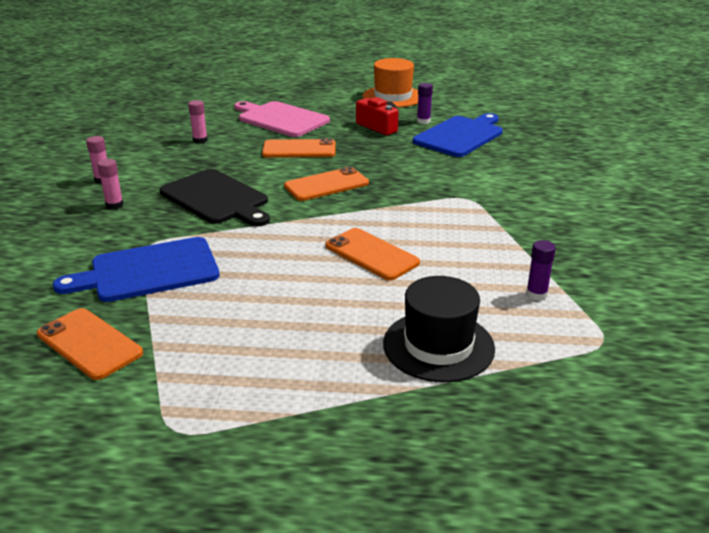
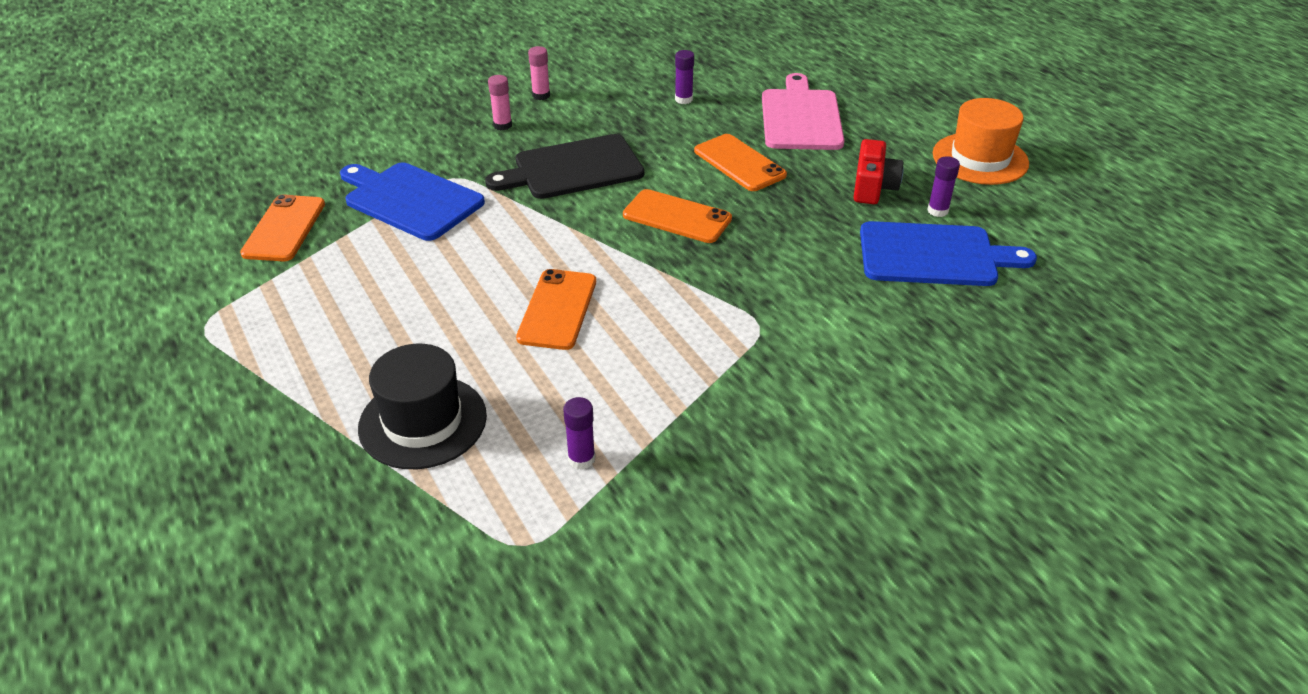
camera: 55 degrees right, 10 degrees up
black cutting board [159,169,270,227] -> black cutting board turned 60 degrees clockwise [485,134,644,199]
pink glue stick [188,100,208,144] -> purple glue stick [675,50,694,104]

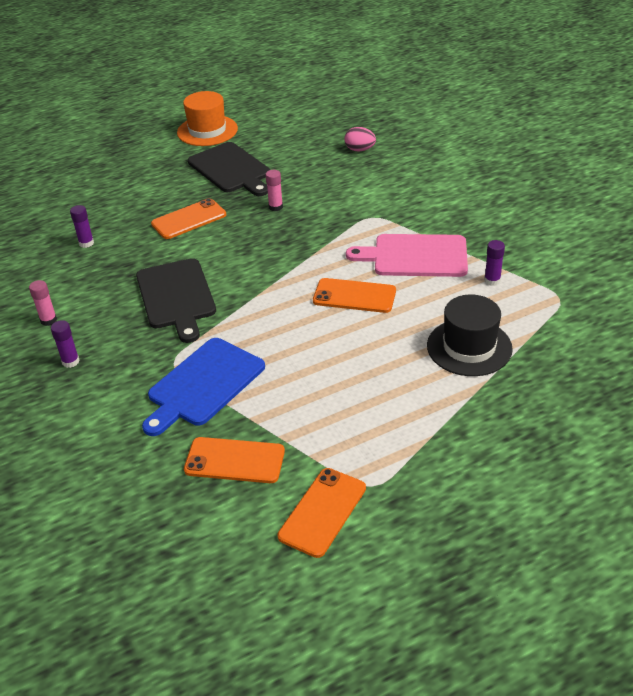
camera: 85 degrees left, 0 degrees up
pink glue stick [488,75,512,130] -> pink glue stick moved to [265,170,283,211]
orange phone [623,189,732,243] -> orange phone moved to [278,468,366,558]
pink cutting board [762,73,844,150] -> pink cutting board moved to [346,234,468,277]
red camera [853,139,904,204] -> black cutting board [188,142,271,196]
blue cutting board [860,221,1037,286] -> none
purple glue stick [927,156,960,217] -> purple glue stick moved to [51,320,80,368]
none -> pink egg [344,127,376,151]

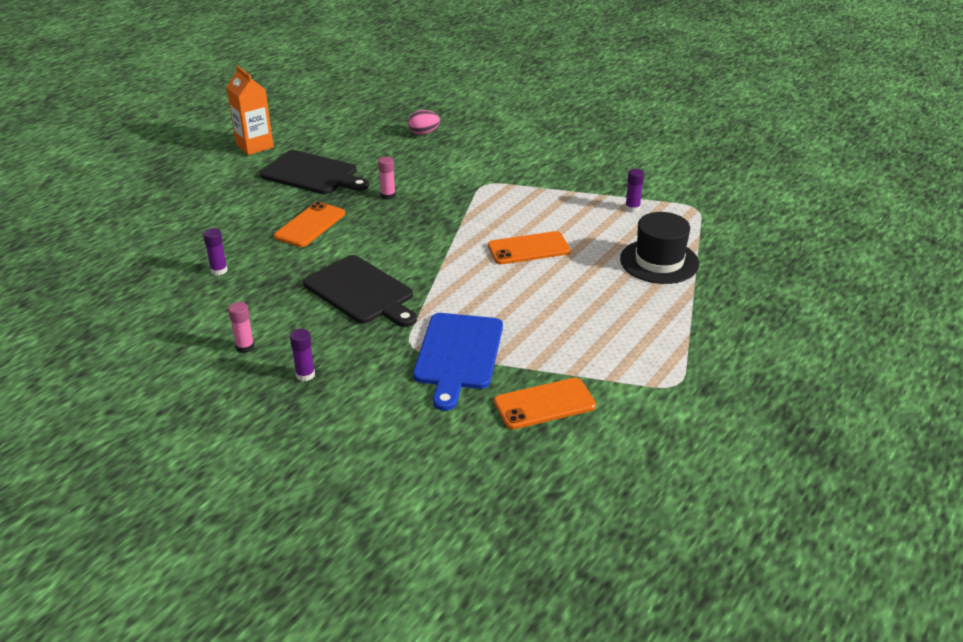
camera: 30 degrees left, 5 degrees down
orange hat [177,91,238,146] -> orange carton [226,66,274,155]
orange phone [278,468,366,558] -> none
pink cutting board [346,234,468,277] -> none

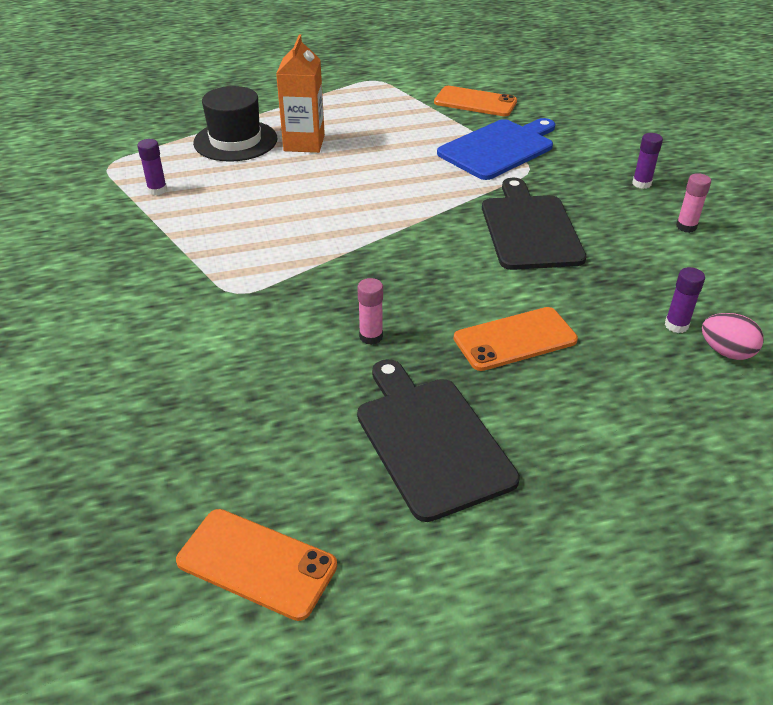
camera: 140 degrees left, 5 degrees up
orange carton [226,66,274,155] -> orange carton moved to [276,35,325,153]
pink egg [408,110,440,135] -> pink egg moved to [702,313,764,360]
orange phone [488,231,571,264] -> orange phone moved to [176,509,337,621]

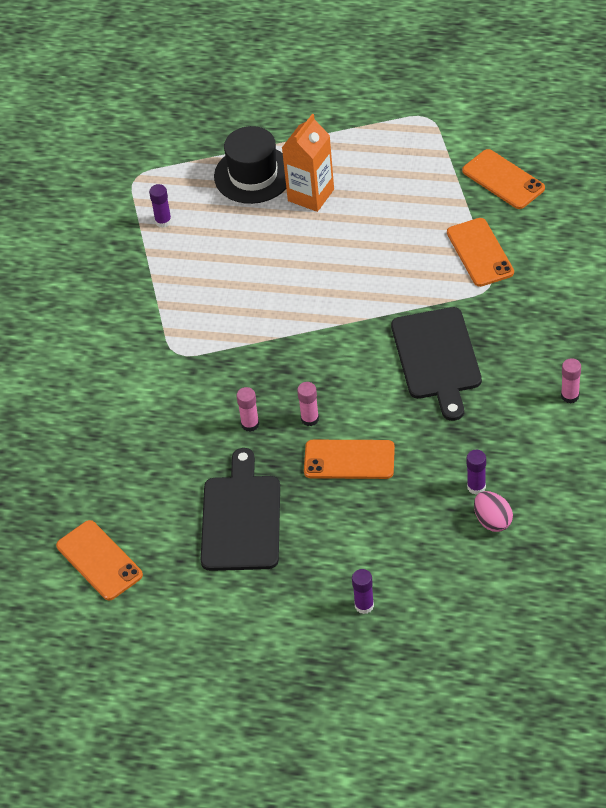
camera: 30 degrees right, 10 degrees up
blue cutting board [437,118,555,180] -> orange phone [447,218,514,287]
black cutting board [482,178,586,270] -> black cutting board turned 150 degrees clockwise [391,307,482,421]
purple glue stick [632,133,663,189] -> purple glue stick moved to [352,569,374,614]
none -> pink glue stick [297,382,319,426]

